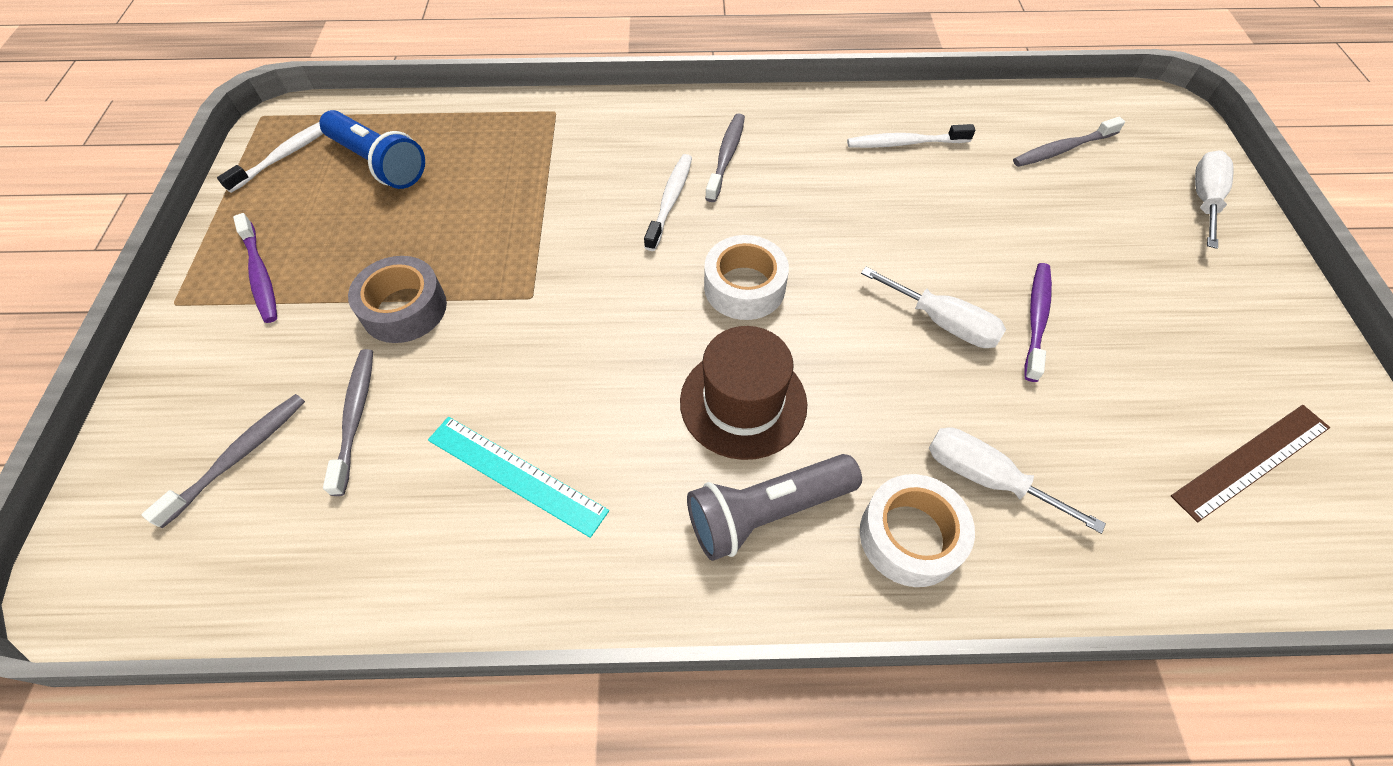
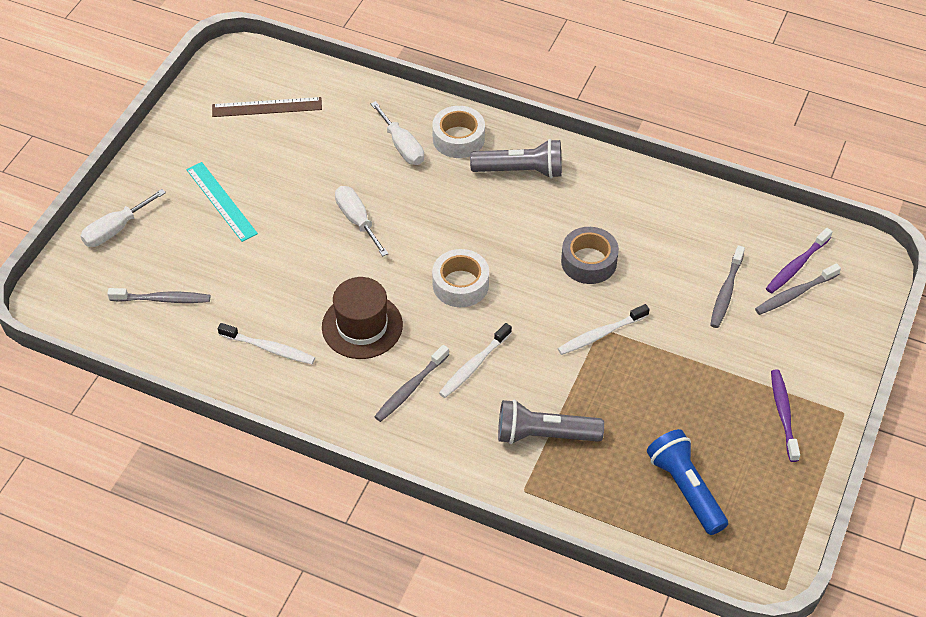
camera: 155 degrees left, 5 degrees down
white toothbrush [217,122,323,193] -> white toothbrush moved to [557,304,650,355]
grey tape [348,256,447,343] -> grey tape moved to [561,227,619,284]
turquoise ruler [428,417,609,538] -> turquoise ruler moved to [186,162,258,242]
brown hat [680,326,807,460] -> brown hat moved to [322,277,403,359]
purple toothbrush [1025,263,1052,382] -> purple toothbrush moved to [766,228,833,293]
none -> grey flashlight [498,400,604,444]

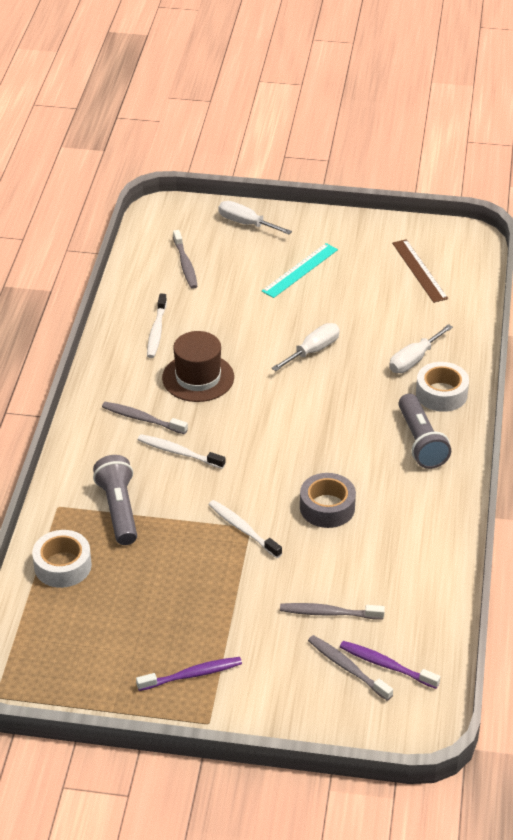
camera: 75 degrees right, 10 degrees down
white tape [432,249,489,307] -> white tape moved to [32,530,92,588]
blue flashlight [647,429,728,535] -> none

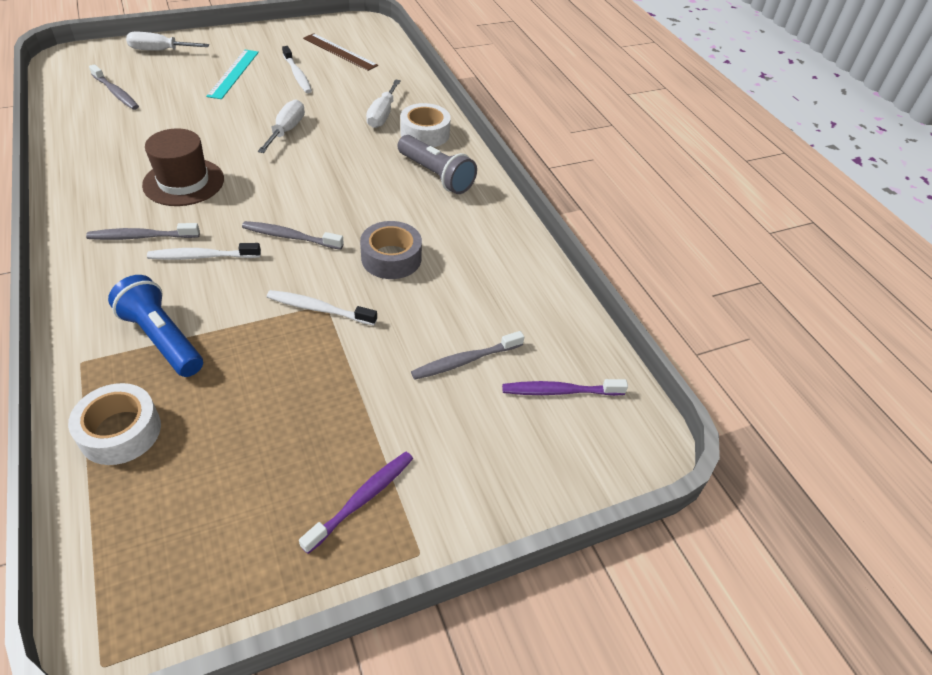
camera: 35 degrees left, 5 degrees up
grey flashlight [93,455,137,545] -> blue flashlight [108,275,203,377]
white toothbrush [147,294,167,358] -> white toothbrush moved to [282,46,312,93]
grey toothbrush [308,635,393,701] -> grey toothbrush moved to [242,221,344,250]

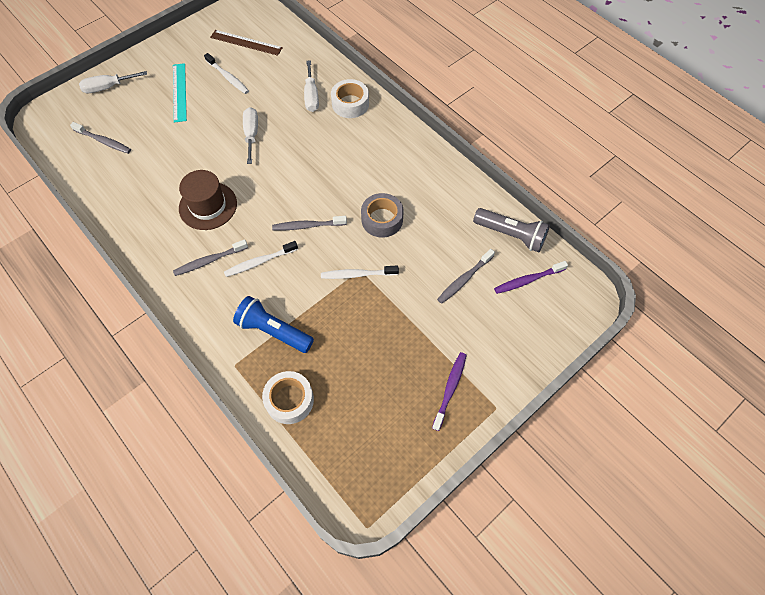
camera: 15 degrees left, 15 degrees up
grey flashlight [397,135,477,194] -> grey flashlight moved to [473,208,550,252]

